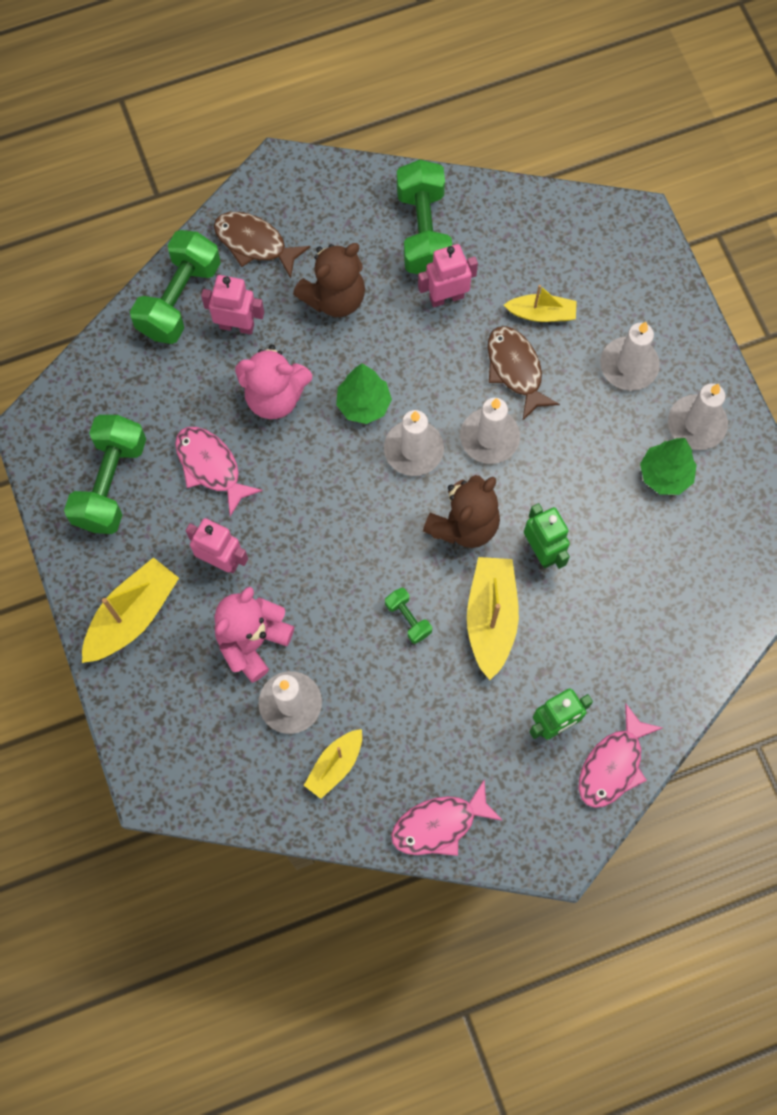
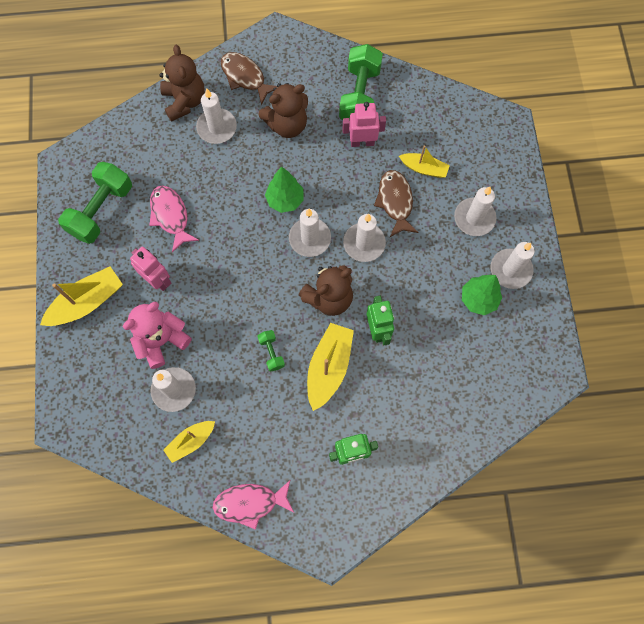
camera: 15 degrees right, 0 degrees up
green dumbbell [130,230,221,344] -> brown teddy bear [159,45,205,122]
pink robot [201,275,264,335] -> white candle [196,88,237,144]
pink teddy bear [235,345,312,419] -> none
pink fish [579,703,663,808] -> none

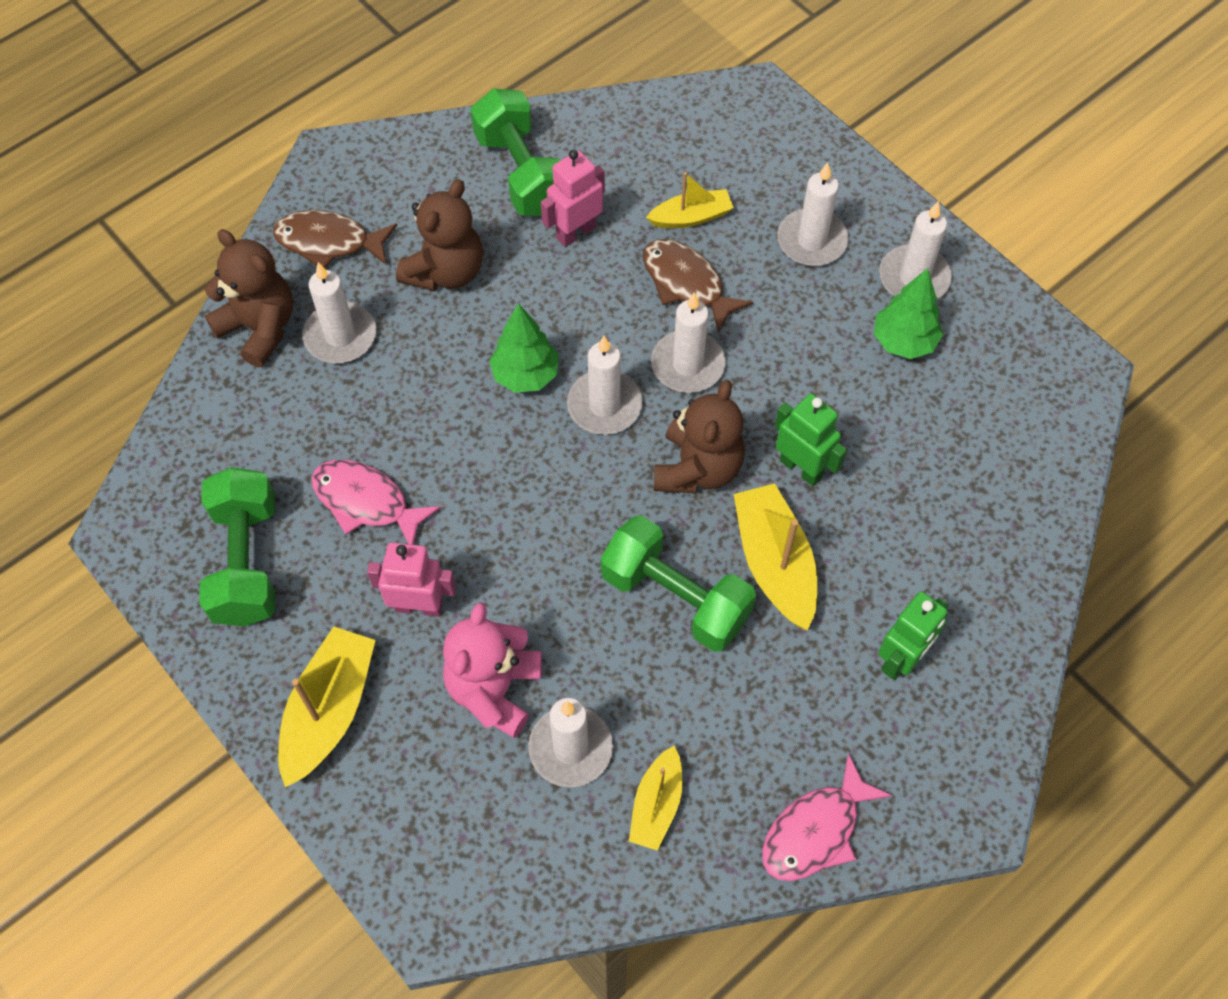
camera: 35 degrees left, 10 degrees down
green dumbbell [257,330,285,372] -> green dumbbell [601,515,756,652], size x2.13

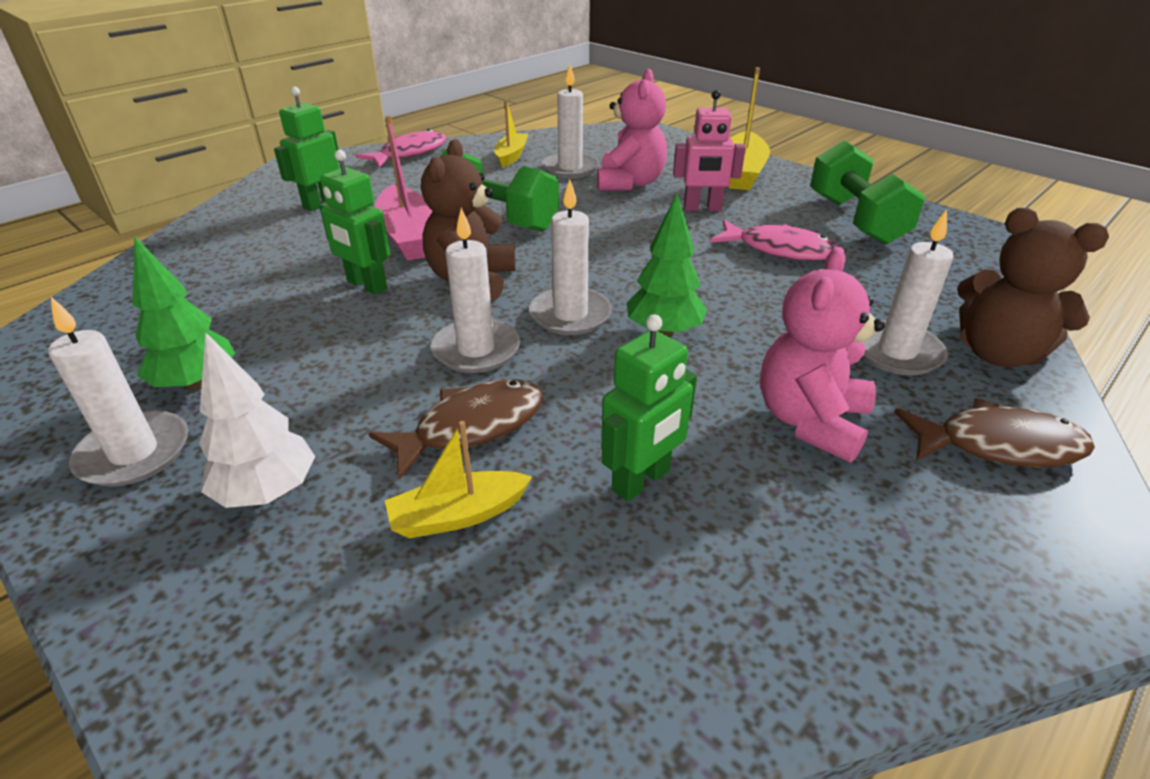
camera: 175 degrees right, 25 degrees down
brown teddy bear [396,179,483,291] -> pink teddy bear [760,247,885,462]
green dumbbell [471,88,561,216] -> none
pink robot [541,149,605,247] -> green robot [601,314,697,501]
brown fish [643,239,754,334] -> brown fish turned 75 degrees counterclockwise [369,379,544,480]
yellow boat [734,483,817,631] -> pink boat [375,115,433,261]
white candle [777,162,849,266] -> white tree [199,332,315,508]

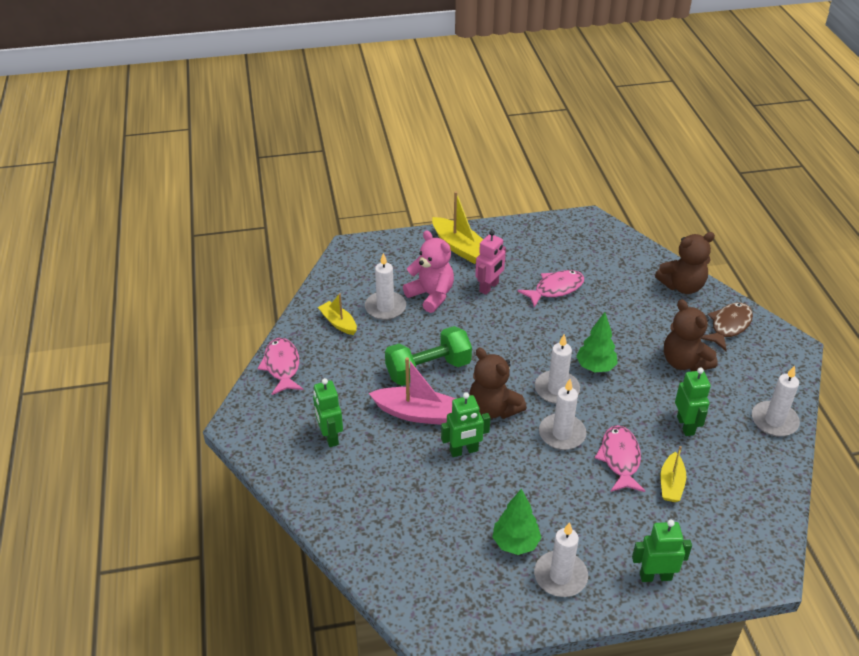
camera: 55 degrees left, 5 degrees up
white tree [199,332,315,508] -> none
brown fish [369,379,544,480] -> pink fish [595,425,645,492]
pink teddy bear [760,247,885,462] -> brown teddy bear [664,299,718,371]
green dumbbell [810,140,925,245] -> none
white candle [862,209,954,375] -> white candle moved to [752,365,800,436]
none -> green robot [632,519,692,582]

